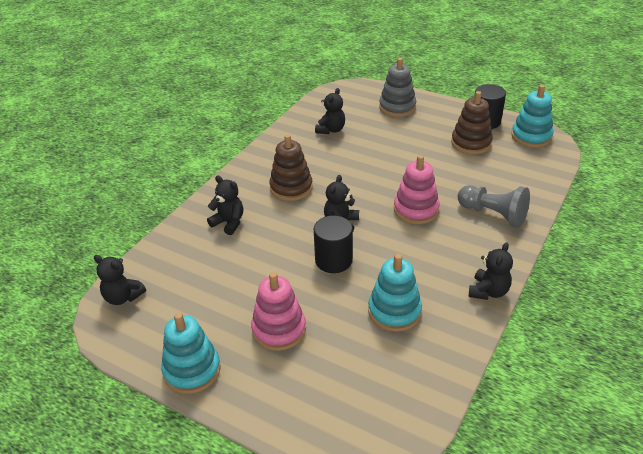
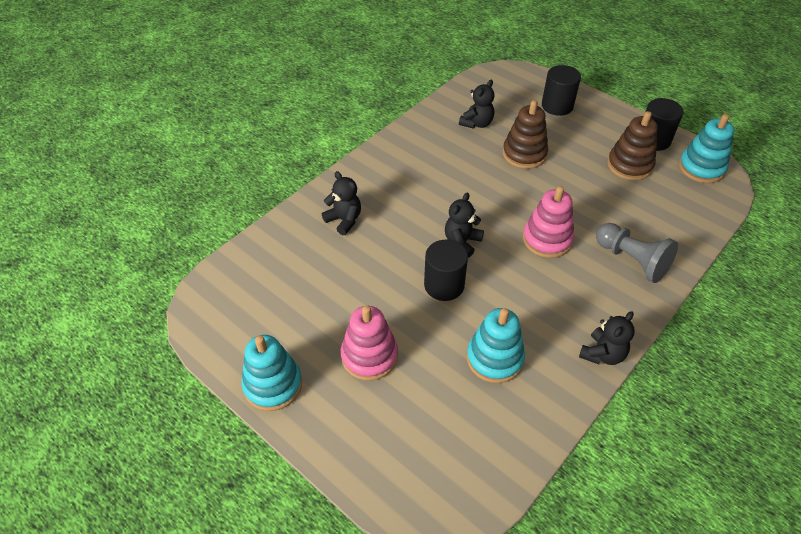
camera: 10 degrees right, 10 degrees up
black teddy bear [94,255,146,305] -> none
brown stacking toy [269,134,313,201] -> brown stacking toy moved to [503,100,548,169]
grey stacking toy [379,58,416,117] -> black cylinder [542,65,581,116]

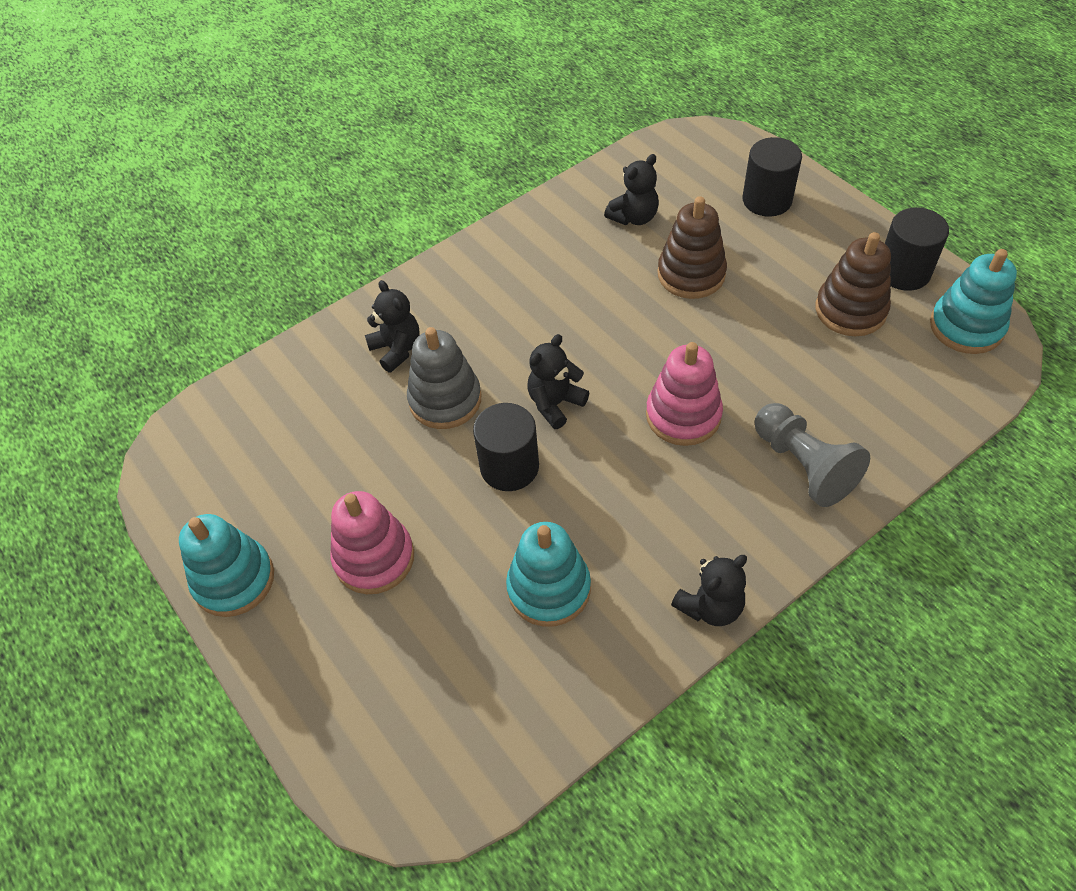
camera: 15 degrees right, 5 degrees up
none -> grey stacking toy [407,327,481,429]

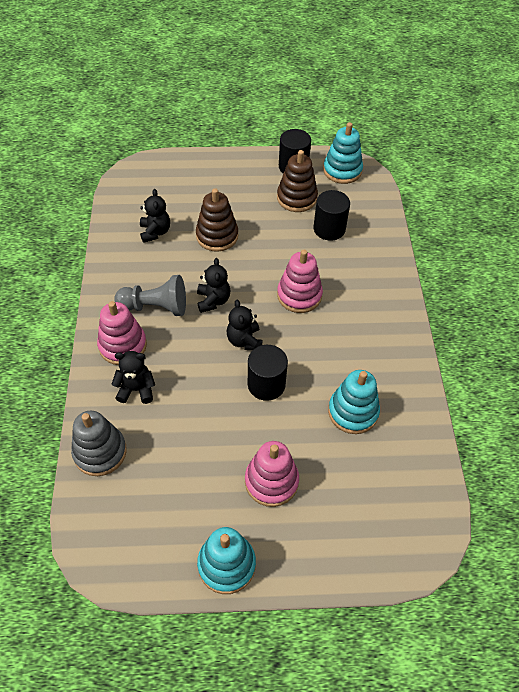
camera: 60 degrees left, 0 degrees up
grey stacking toy [407,327,481,429] -> grey stacking toy moved to [71,411,127,476]
black teddy bear [671,555,747,626] -> black teddy bear moved to [197,258,230,313]
black cylinder [742,137,802,216] -> black cylinder moved to [314,190,350,241]
grey pawn [755,403,870,507] -> grey pawn moved to [114,275,186,316]
none -> pink stacking toy [97,301,147,365]

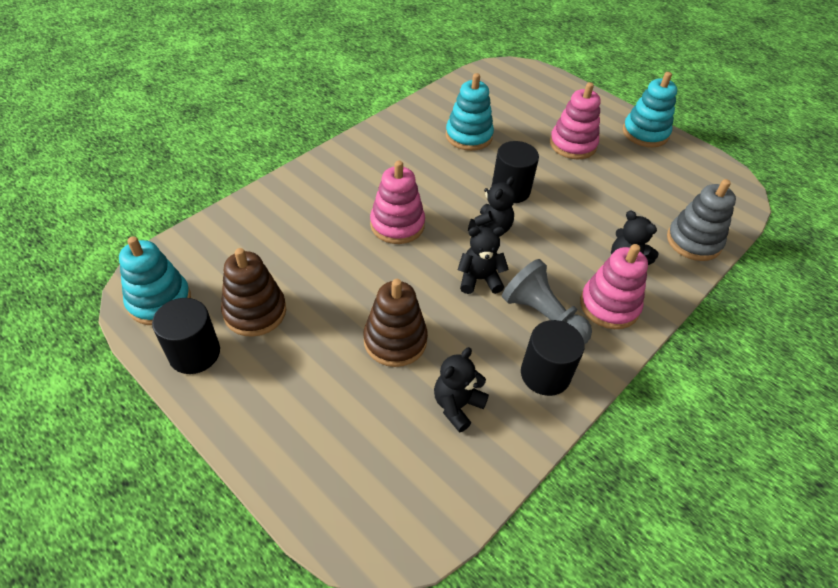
camera: 135 degrees left, 5 degrees down
black teddy bear [197,258,230,313] -> black teddy bear turned 45 degrees clockwise [458,227,509,294]
black cylinder [314,190,350,241] -> black cylinder moved to [521,320,584,396]

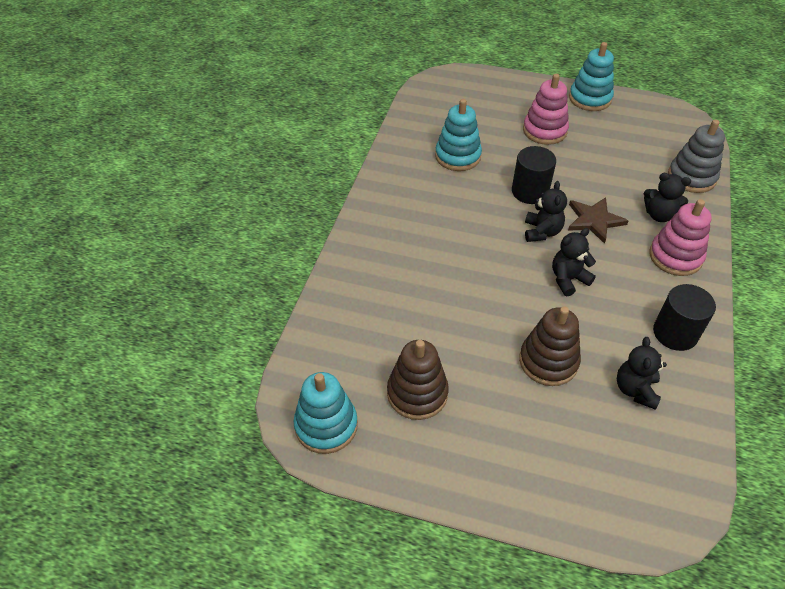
camera: 25 degrees left, 0 degrees up
black cylinder [152,298,220,374] -> none
pink stacking toy [370,161,425,244] -> none
grey pawn [502,259,592,345] -> none
none -> brown star [568,197,628,244]

